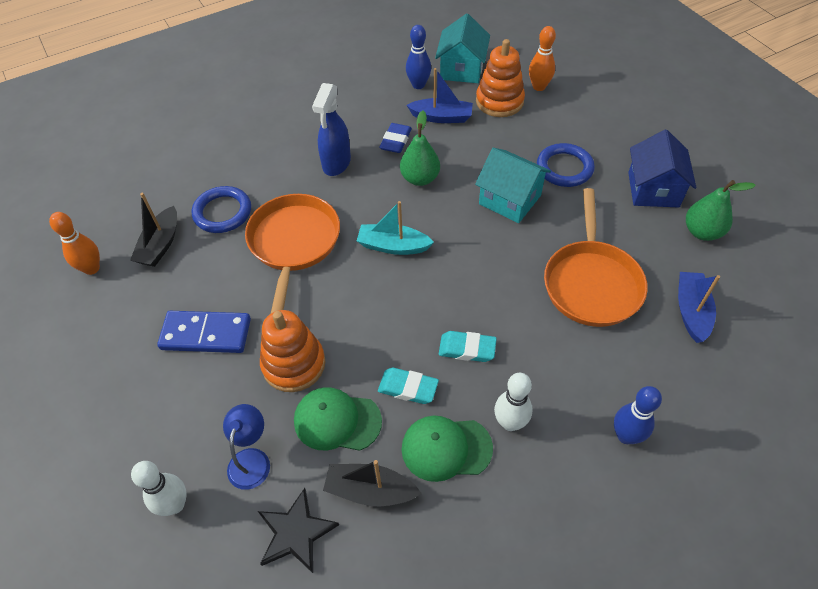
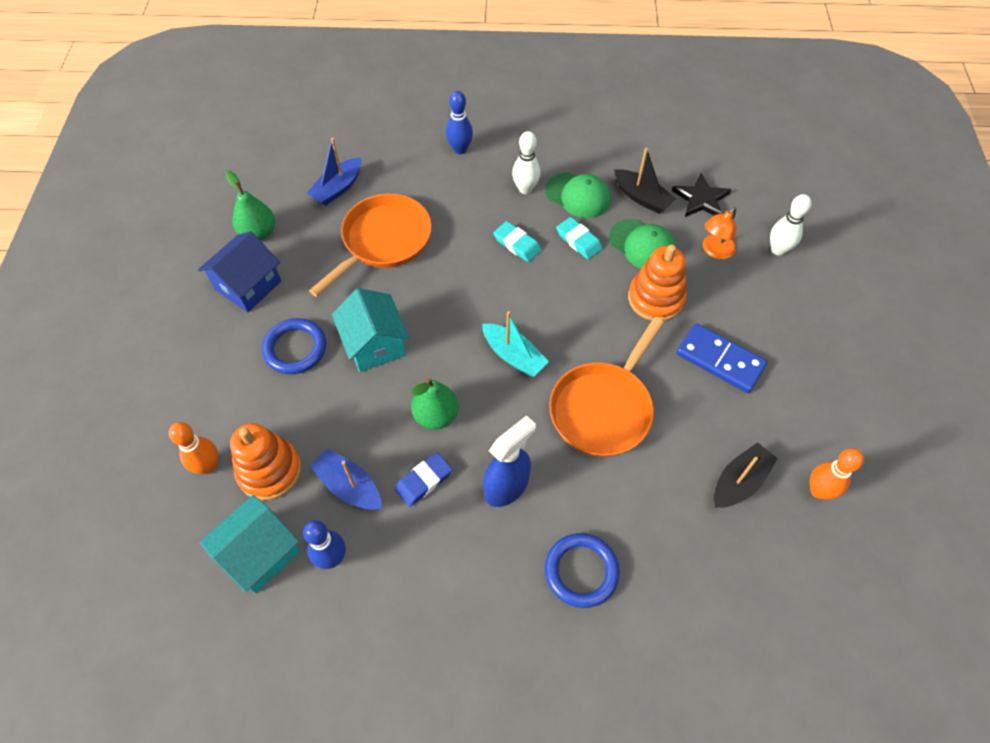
camera: 150 degrees left, 5 degrees up
blue ring [192,186,251,233] -> blue ring moved to [545,533,620,608]
blue lamp [223,404,270,490] -> orange lamp [703,207,736,259]

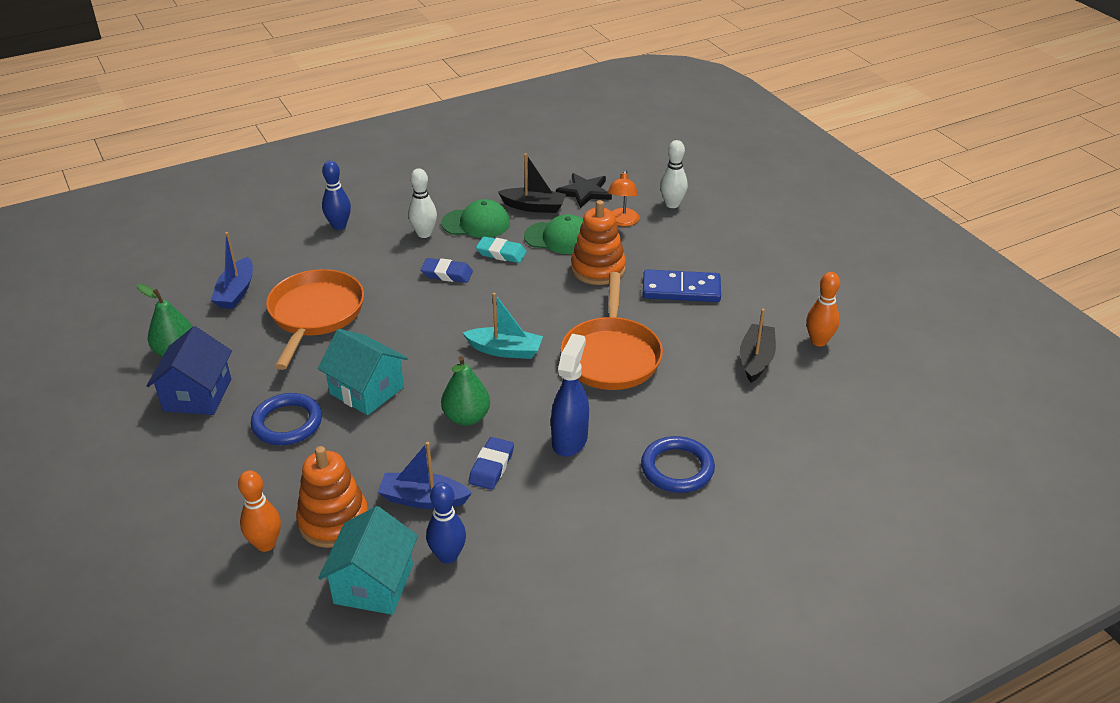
camera: 30 degrees left, 20 degrees down
turquoise eraser [493,221,541,262] -> blue eraser [421,258,473,283]

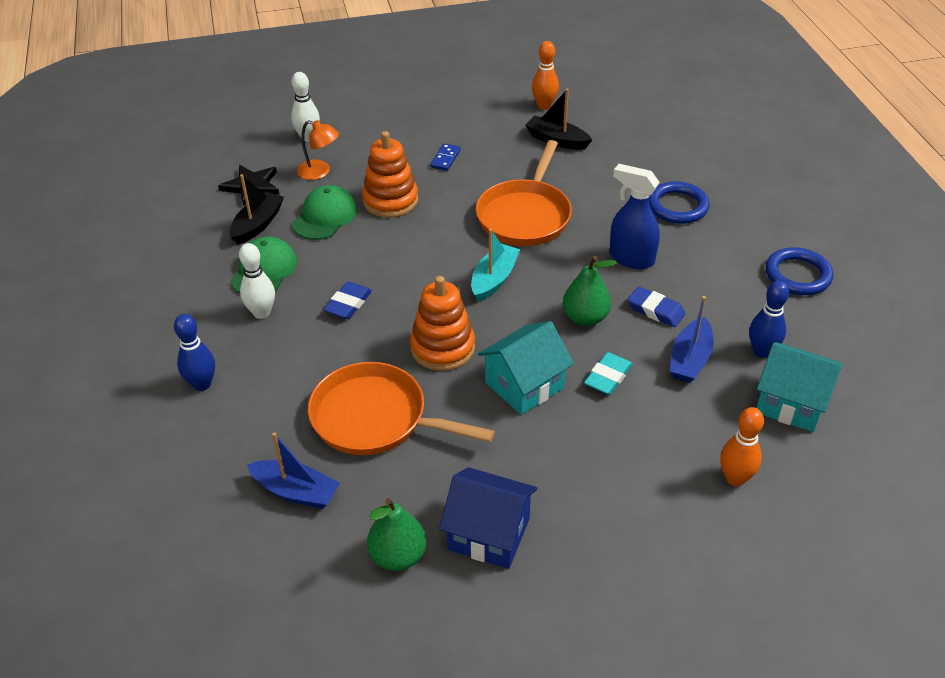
camera: 75 degrees left, 5 degrees up
blue ring [251,393,322,445] -> blue ring moved to [765,247,833,295]
orange stacking toy [296,446,368,548] -> orange stacking toy moved to [410,276,475,371]
turquoise eraser [476,236,527,263] -> turquoise eraser moved to [584,352,633,395]
orange pan [561,272,663,390] -> orange pan turned 90 degrees clockwise [476,140,572,246]
blue domino [643,269,721,302] -> blue domino [430,143,461,171], size x0.52

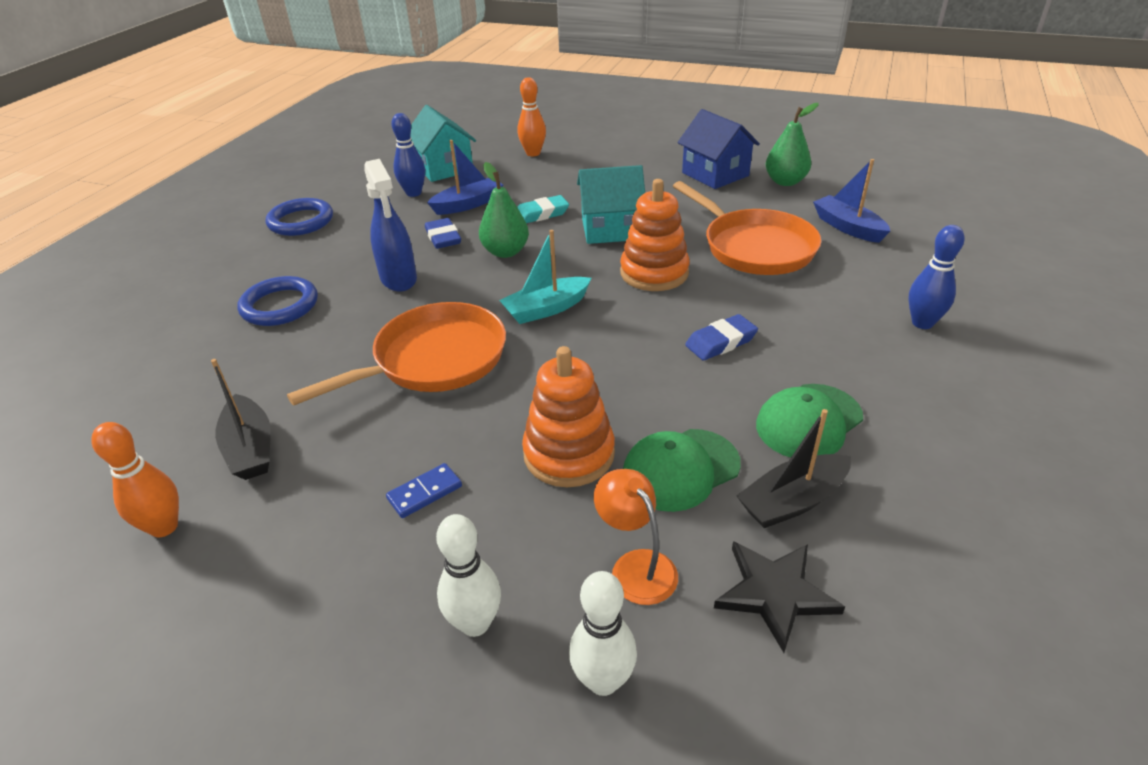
camera: 145 degrees left, 5 degrees down
white bowling pin [239,243,275,319] -> white bowling pin moved to [436,514,501,637]

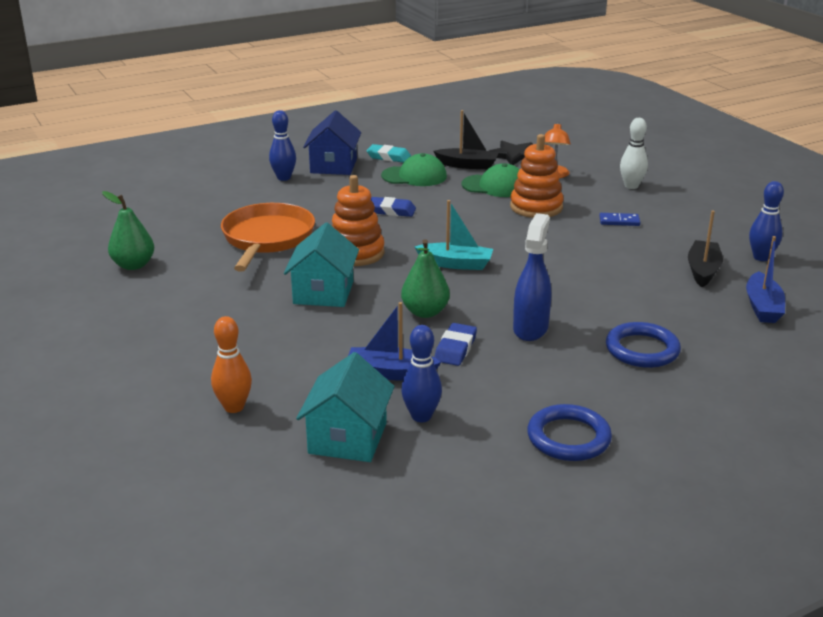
camera: 140 degrees left, 10 degrees down
orange bowling pin [91,422,179,537] -> blue bowling pin [749,181,784,261]
orange pan [287,302,506,406] -> none
turquoise eraser [517,195,569,223] -> turquoise eraser moved to [366,144,411,163]
white bowling pin [569,571,637,696] -> none
turquoise house [577,165,645,244] -> turquoise house turned 60 degrees clockwise [284,223,359,307]
blue house [677,109,760,189] -> blue house moved to [303,110,361,175]
blue boat [813,159,890,243] -> blue boat moved to [746,236,785,323]

